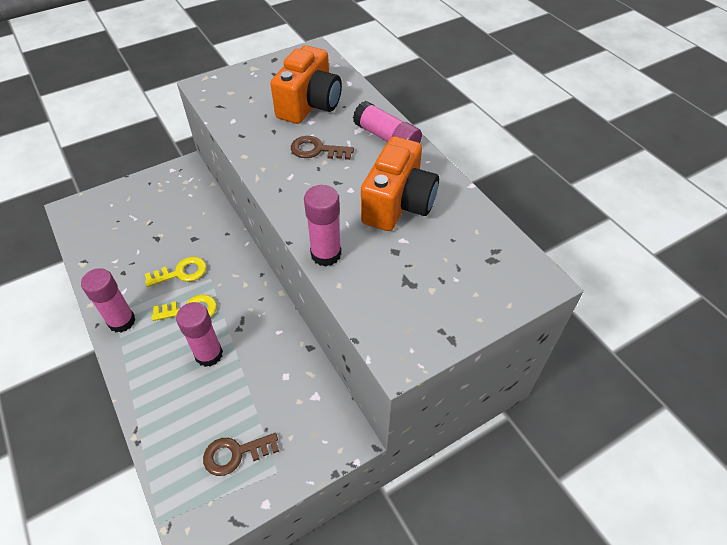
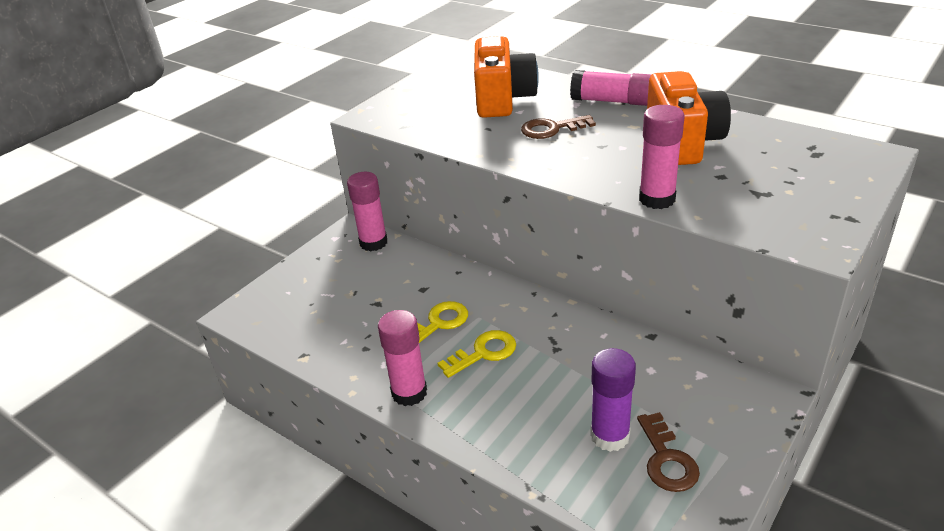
camera: 20 degrees left, 15 degrees down
pink glue stick [176,302,223,367] -> pink glue stick moved to [347,172,387,251]
brown key [203,433,279,476] -> brown key turned 60 degrees counterclockwise [637,412,700,492]
none -> purple glue stick [590,348,636,452]

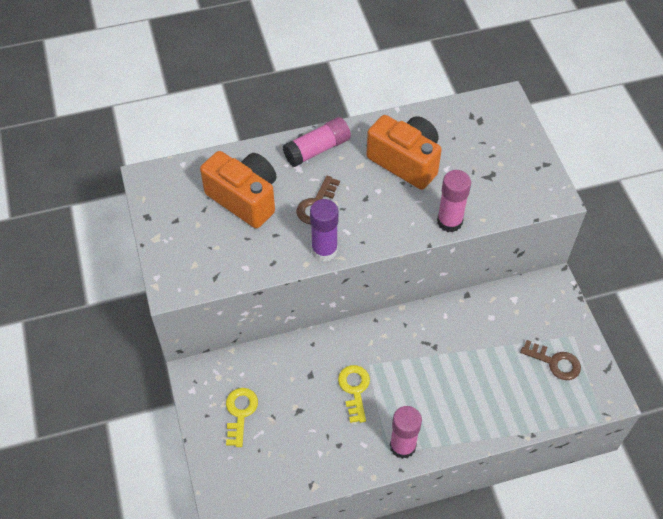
camera: 55 degrees left, 20 degrees up
pink glue stick [347,172,387,251] -> none
yellow key [438,330,516,378] -> yellow key moved to [226,388,258,447]
purple glue stick [590,348,636,452] -> purple glue stick moved to [310,199,339,262]

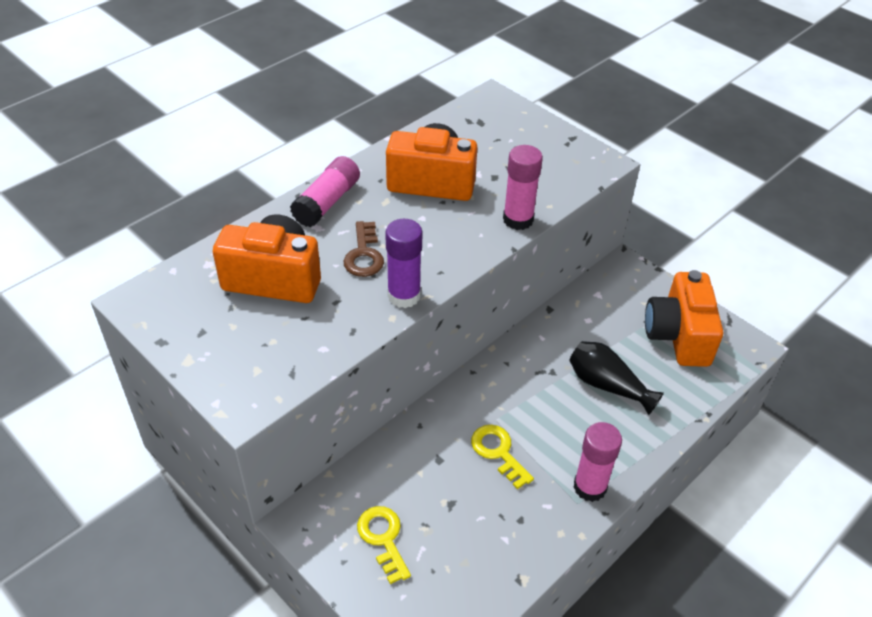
camera: 30 degrees left, 10 degrees down
brown key [520,340,581,380] -> orange camera [645,270,723,367]
none -> black vase [569,341,664,415]

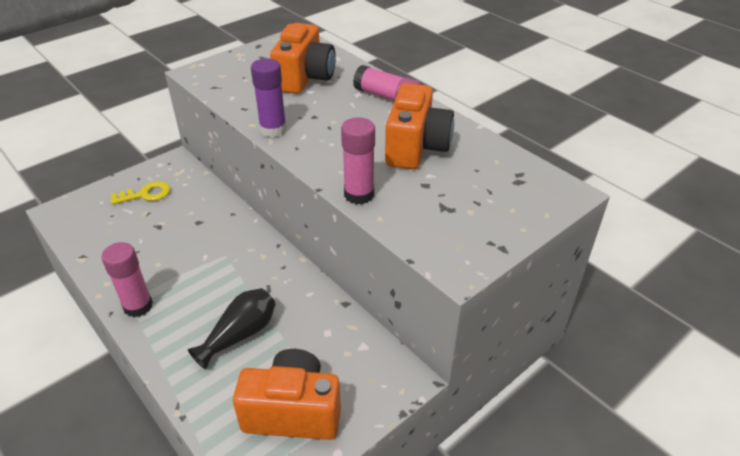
camera: 95 degrees right, 5 degrees down
brown key [344,221,384,277] -> none
yellow key [471,425,534,489] -> none

